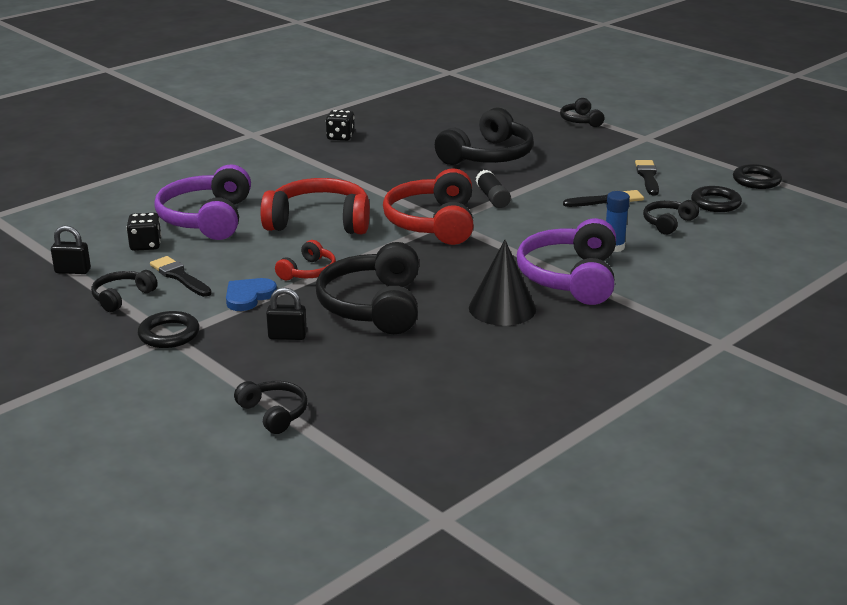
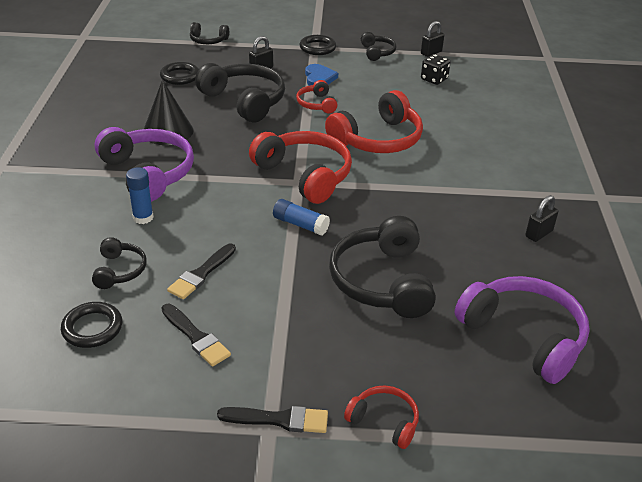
camera: 135 degrees right, 10 degrees up
black brush [150,256,212,297] -> black brush moved to [217,406,328,433]
purple headphones [154,164,251,240] -> purple headphones moved to [455,276,590,384]
black dice [326,110,355,141] -> black padlock [525,195,558,242]
black glue stick [476,170,511,208] -> blue glue stick [273,199,330,236]
black headphones [560,98,604,127] -> red headphones [344,386,419,449]
black ring [733,164,782,189] -> black ring moved to [160,62,199,85]

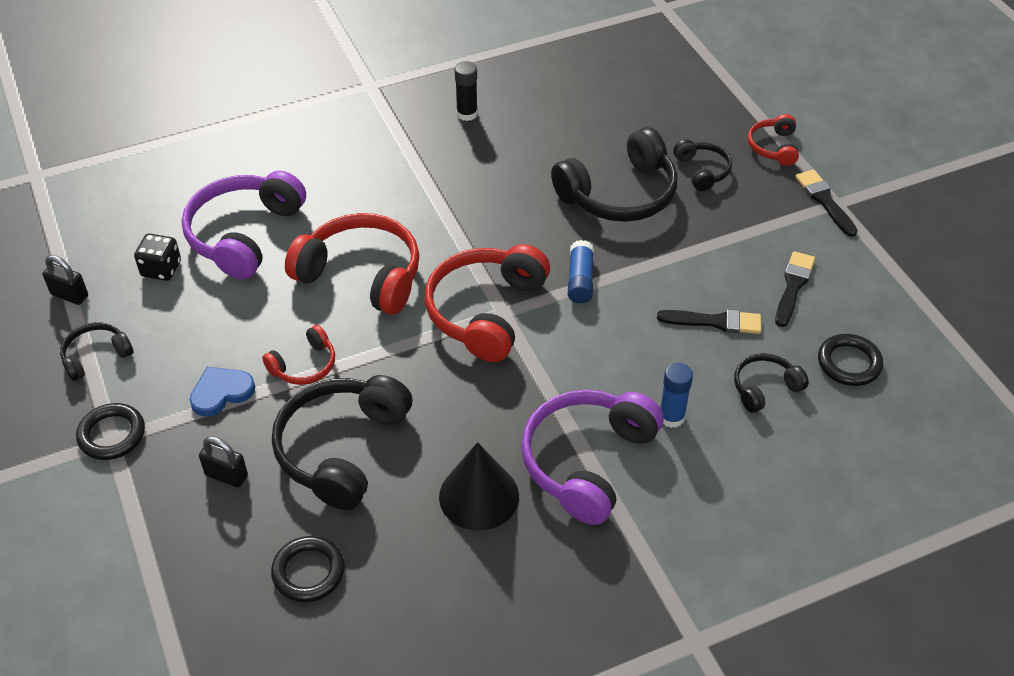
camera: 115 degrees left, 10 degrees up
black headphones [190,22,229,44] -> black headphones moved to [673,139,732,191]
purple headphones [455,276,590,384] -> purple headphones moved to [182,171,306,279]
black padlock [525,195,558,242] -> black glue stick [455,61,478,121]

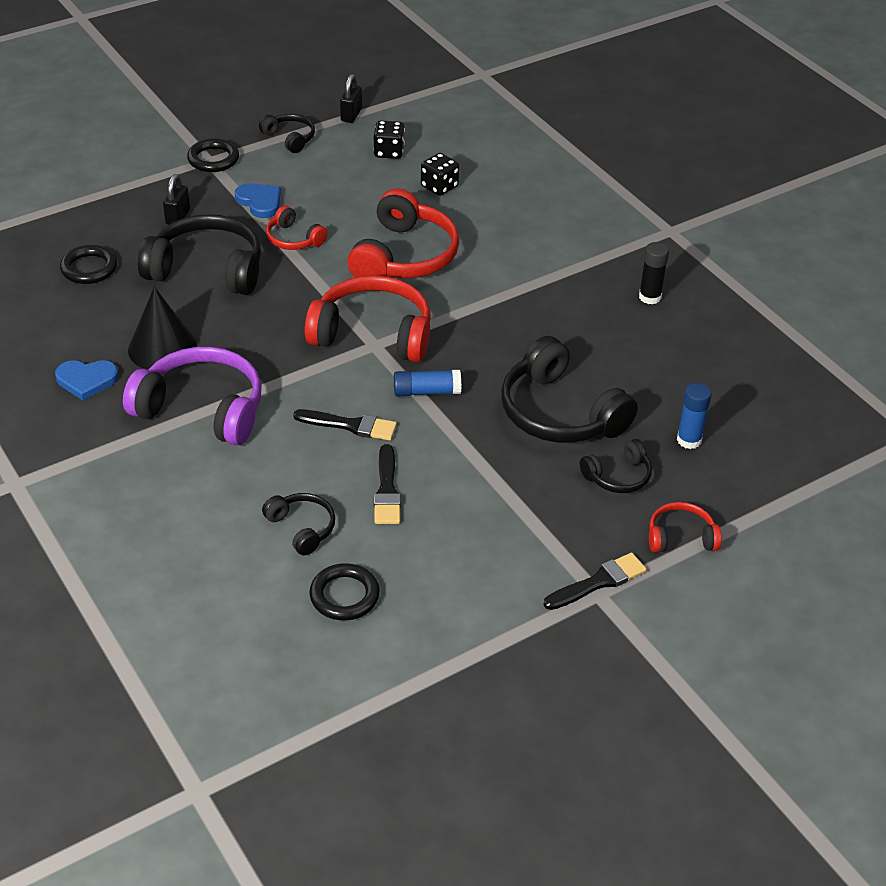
camera: 80 degrees right, 5 degrees down
purple headphones [182,171,306,279] -> black dice [421,153,459,196]
blue glue stick [661,363,693,428] -> blue glue stick moved to [677,383,712,449]
black brush [775,251,815,327] -> black brush moved to [293,409,397,440]
none -> blue heart [55,360,119,400]

